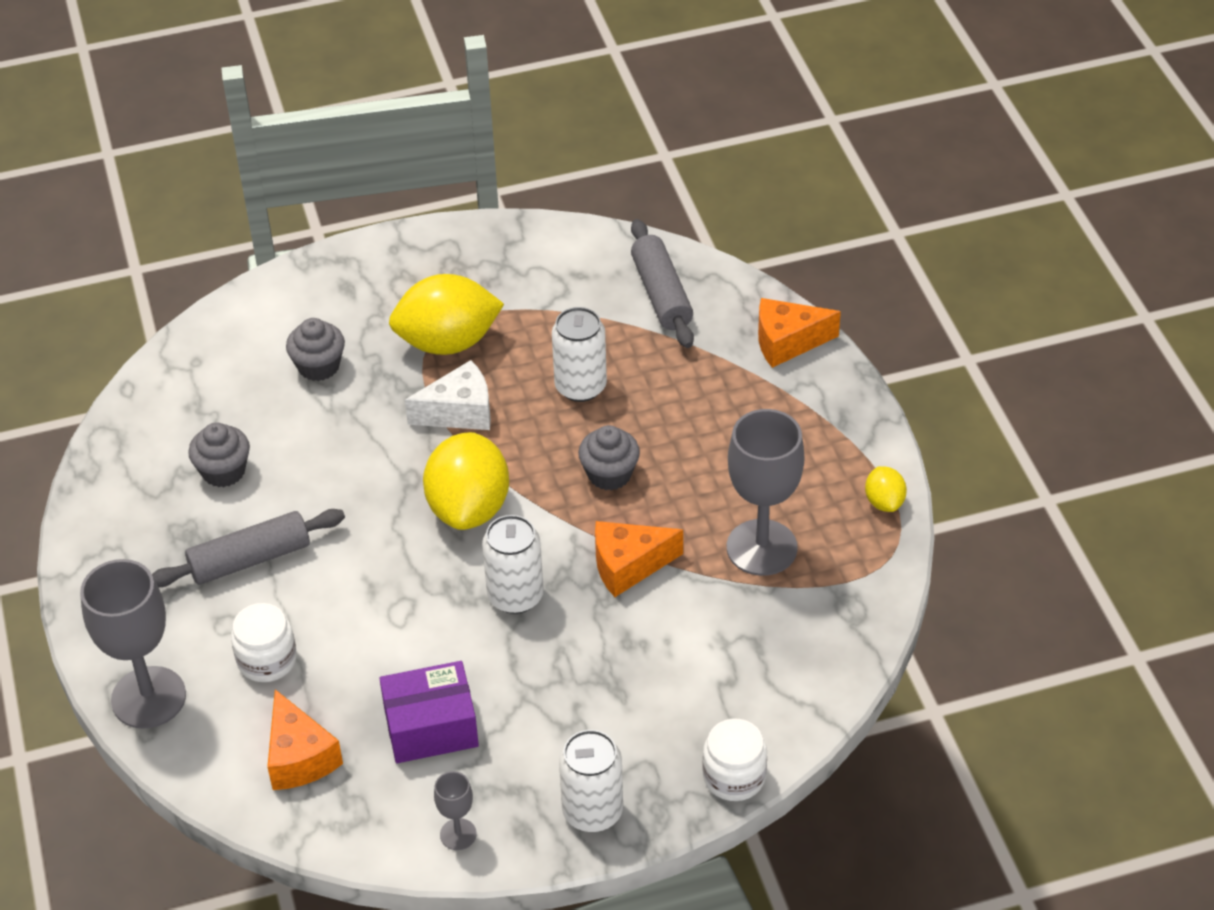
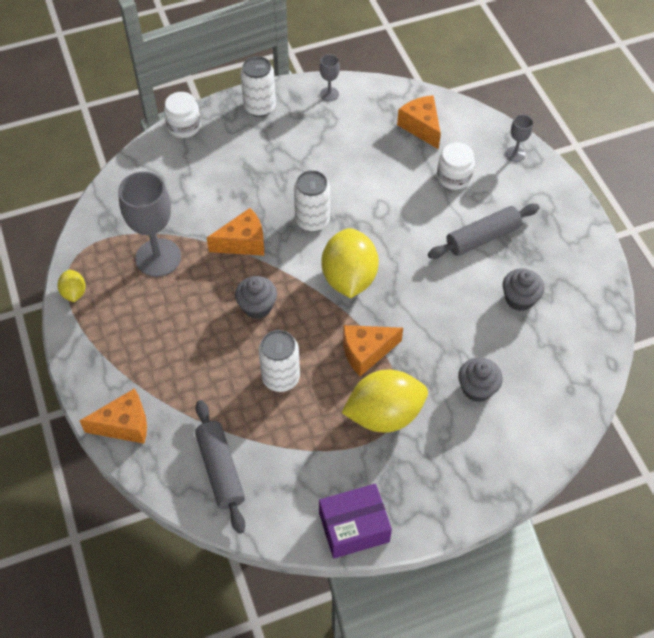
camera: 175 degrees right, 10 degrees up
grey goblet [80,559,186,729] -> grey goblet [506,115,533,162], size x0.47
purple box [379,661,479,763] -> purple box moved to [319,484,392,559]
white cheese [405,360,491,430] -> orange cheese [343,325,403,376]

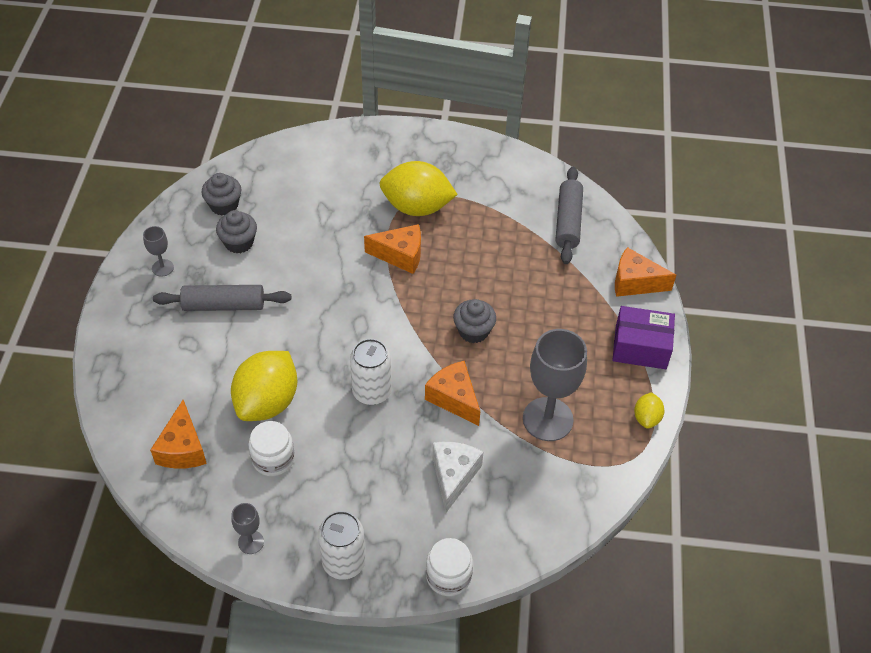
camera: 155 degrees left, 5 degrees down
orange cheese [207,208,264,256] -> orange cheese turned 45 degrees clockwise [425,361,480,426]
white can [258,330,300,392] -> none
purple box [319,484,392,559] -> purple box moved to [612,306,675,369]
yellow lemon [322,228,379,298] -> yellow lemon moved to [231,351,298,421]
white jar [437,142,475,190] -> white jar moved to [249,421,295,476]
grey cupcake [458,357,503,402] -> grey cupcake moved to [201,173,241,216]
grey goblet [506,115,533,162] -> grey goblet moved to [143,226,174,277]
none -> white cheese [432,441,483,513]

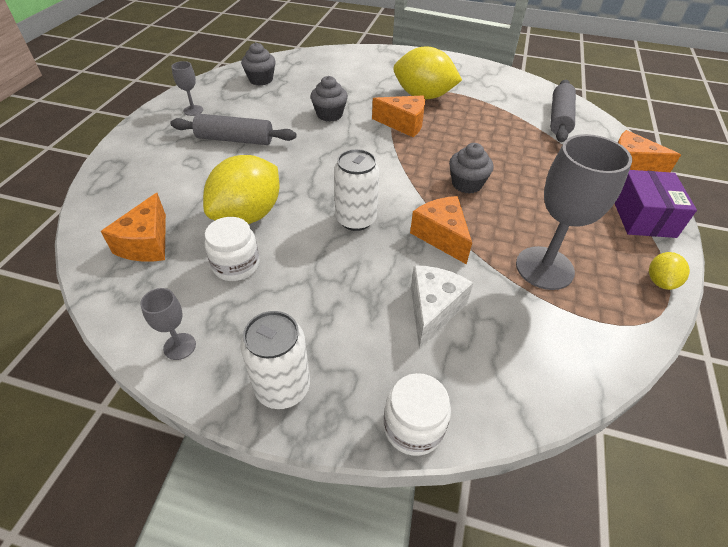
camera: 10 degrees right, 5 degrees down
grey cupcake [216,210,257,253] -> grey cupcake moved to [311,76,348,122]
purple box [612,306,675,369] -> purple box turned 75 degrees clockwise [615,170,697,238]

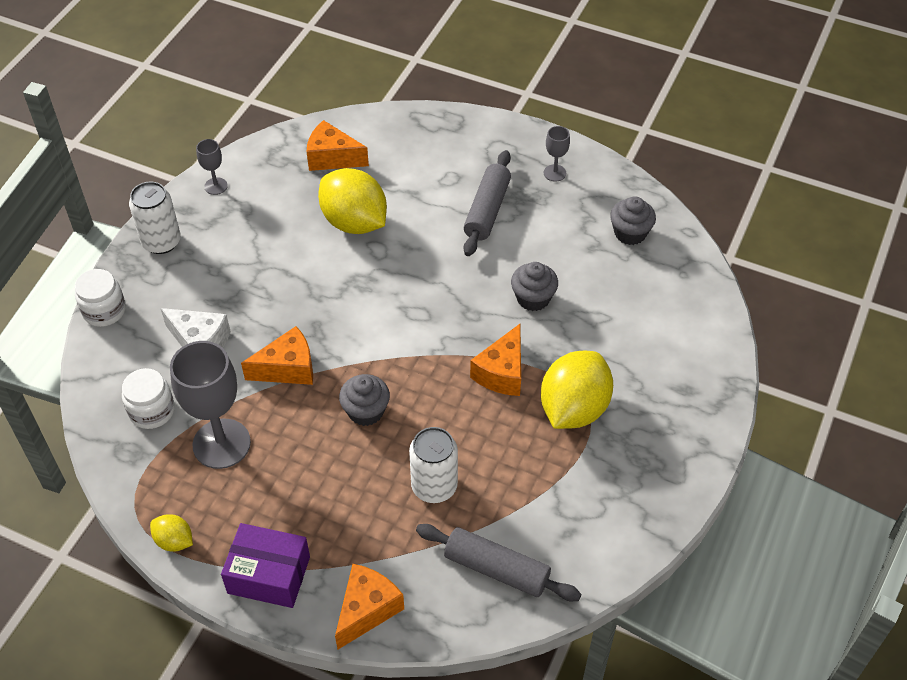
camera: 100 degrees right, 5 degrees up
white jar [205,217,260,281] -> white jar moved to [122,368,175,429]
white can [334,149,379,231] -> white can moved to [409,427,458,503]

